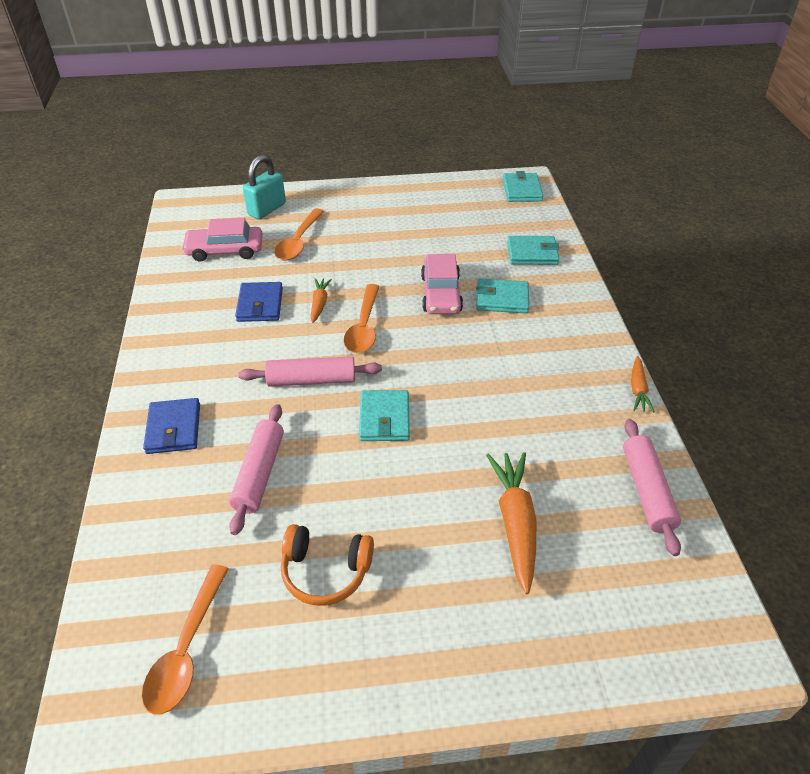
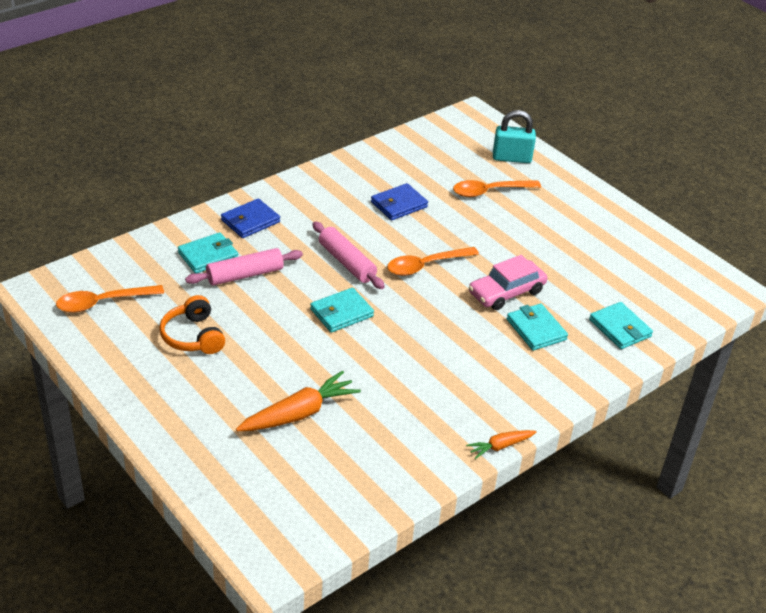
camera: 55 degrees right, 5 degrees down
pink car [182,218,263,262] -> none
orange carrot [310,278,332,323] -> none
turquoise wallet [503,171,543,202] -> turquoise wallet moved to [178,232,238,273]
pink rolling pin [623,419,681,556] -> none

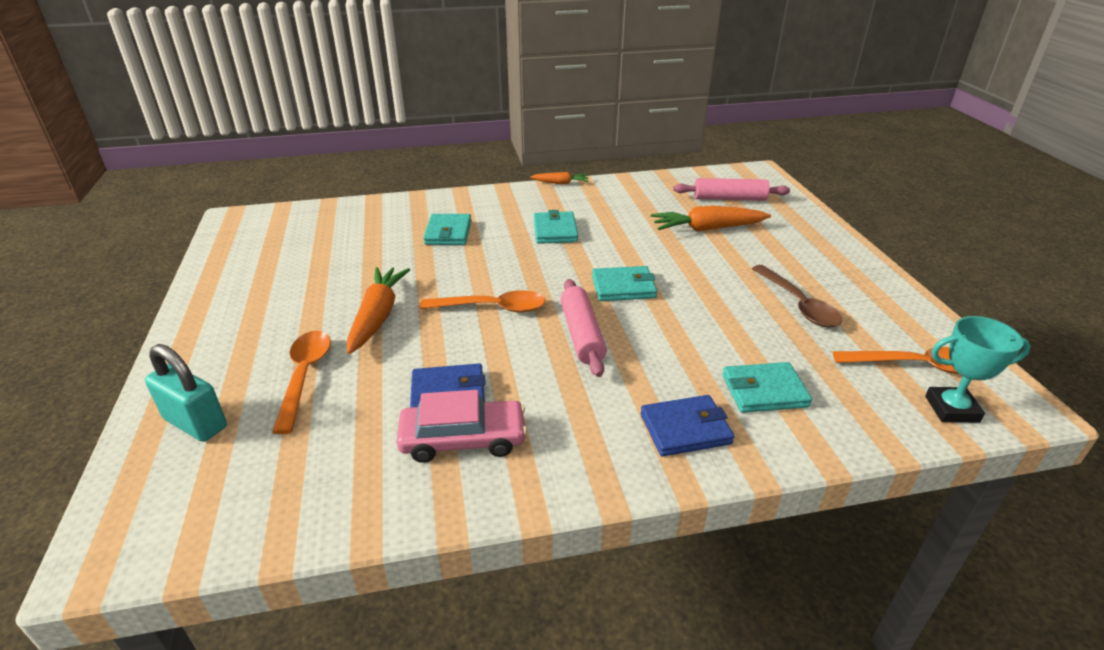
camera: 150 degrees left, 5 degrees down
orange headphones [159,295,225,354] -> brown spoon [752,265,842,328]
pink rolling pin [185,248,303,286] -> pink rolling pin moved to [673,178,790,201]
orange spoon [453,180,541,197] -> orange spoon turned 105 degrees counterclockwise [272,331,331,434]
pink car [469,255,547,310] -> pink car moved to [397,390,527,463]
turquoise wallet [589,302,653,349] -> turquoise wallet moved to [534,210,578,244]
none -> orange carrot [347,267,410,354]
none -> turquoise trophy [925,316,1031,423]

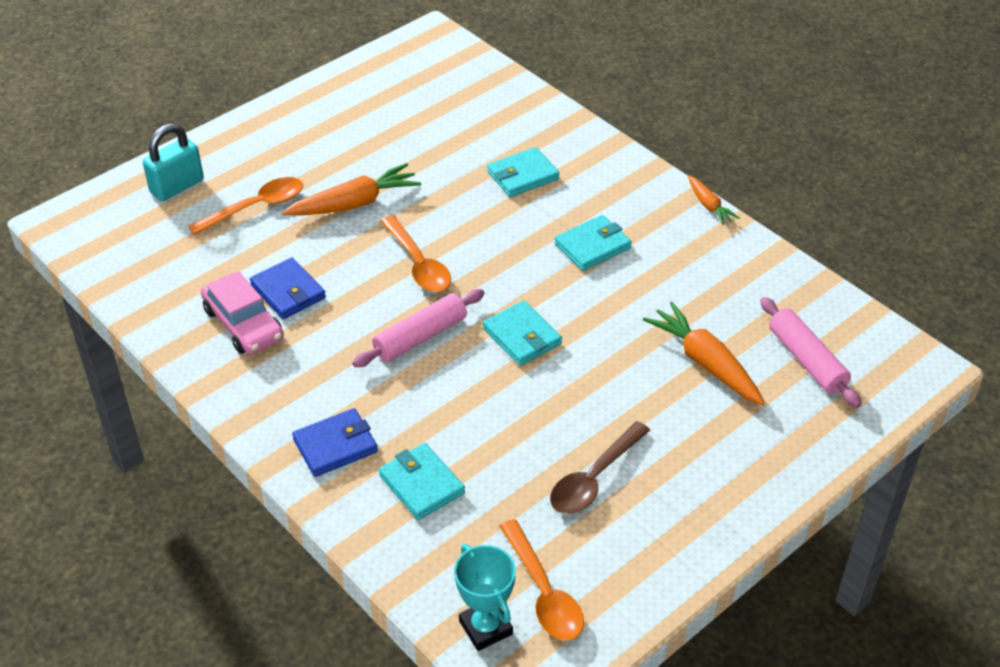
camera: 60 degrees right, 10 degrees up
turquoise padlock [145,344,227,442] -> turquoise padlock turned 45 degrees clockwise [143,123,204,201]
blue wallet [640,395,735,456] -> blue wallet turned 75 degrees counterclockwise [292,408,378,477]

